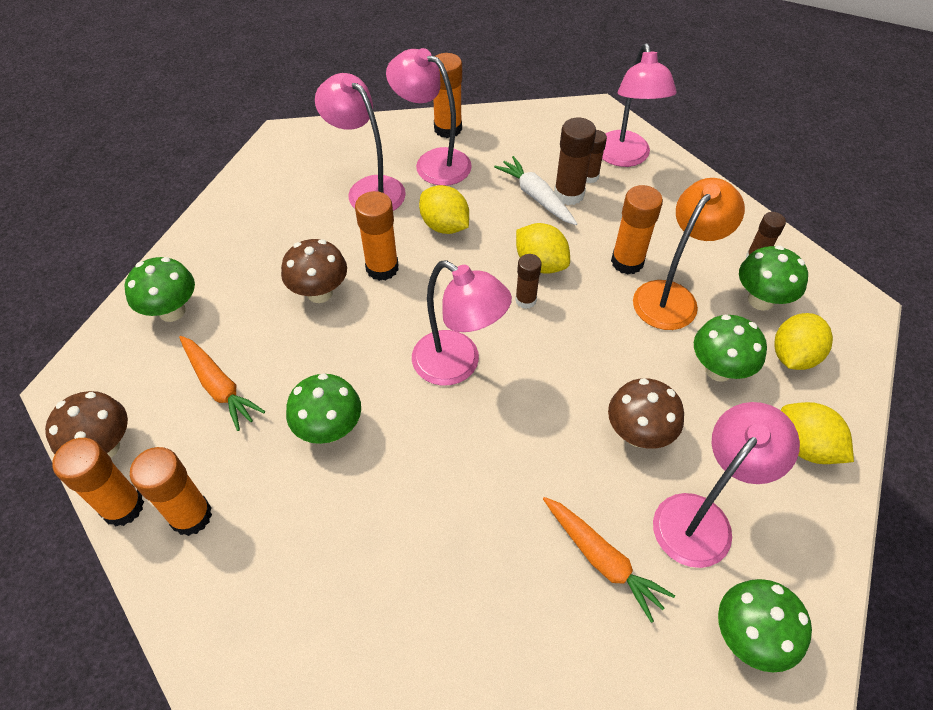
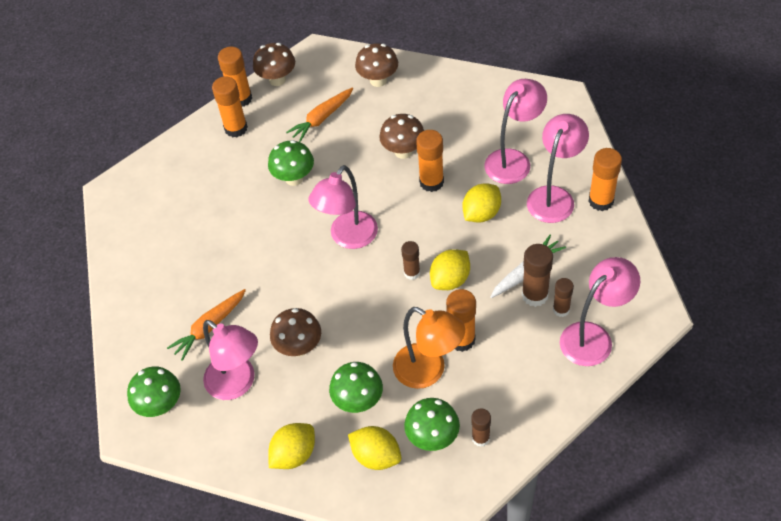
camera: 90 degrees right, 0 degrees up
green mushroom [125,257,195,322] -> brown mushroom [355,43,398,87]
pink lamp [602,43,676,167] -> pink lamp turned 150 degrees clockwise [560,257,640,366]

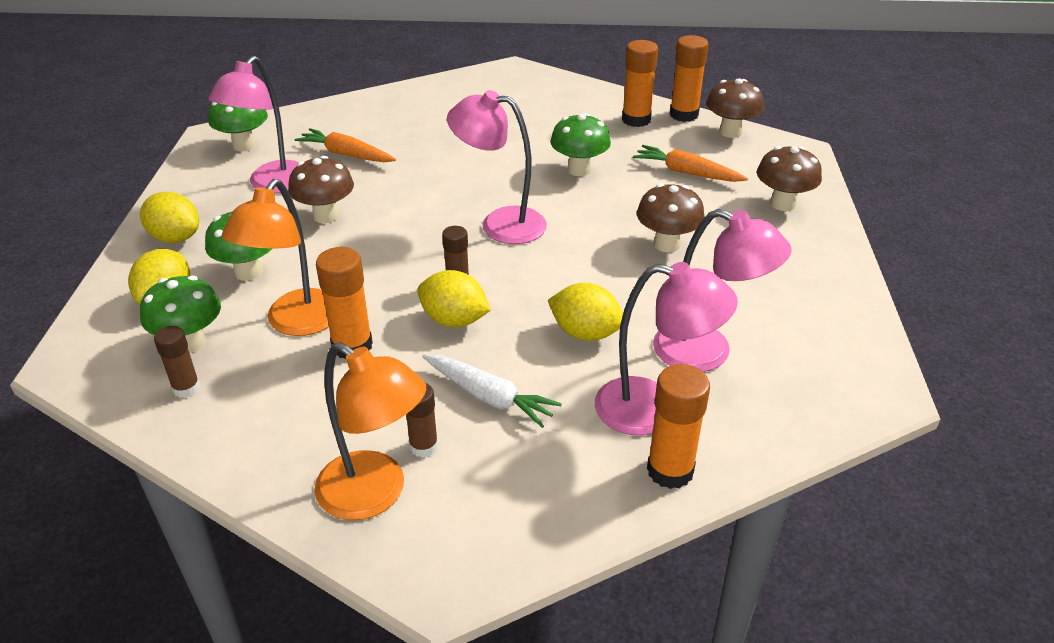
camera: 70 degrees right, 15 degrees down
orange glue stick [416,130,444,192] -> none
brown glue stick [522,244,553,307] -> none
pink lamp [560,257,640,366] -> orange lamp [314,342,426,520]

